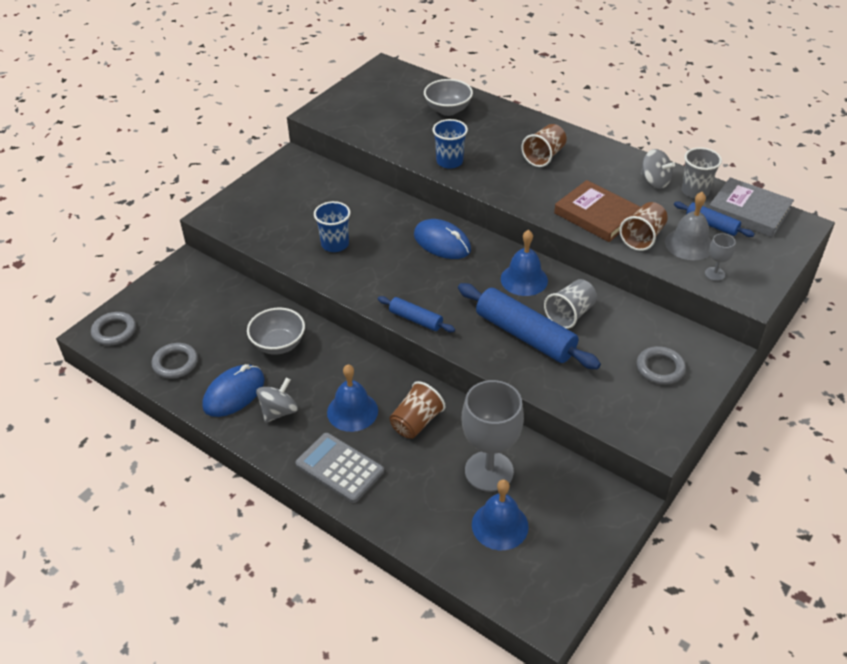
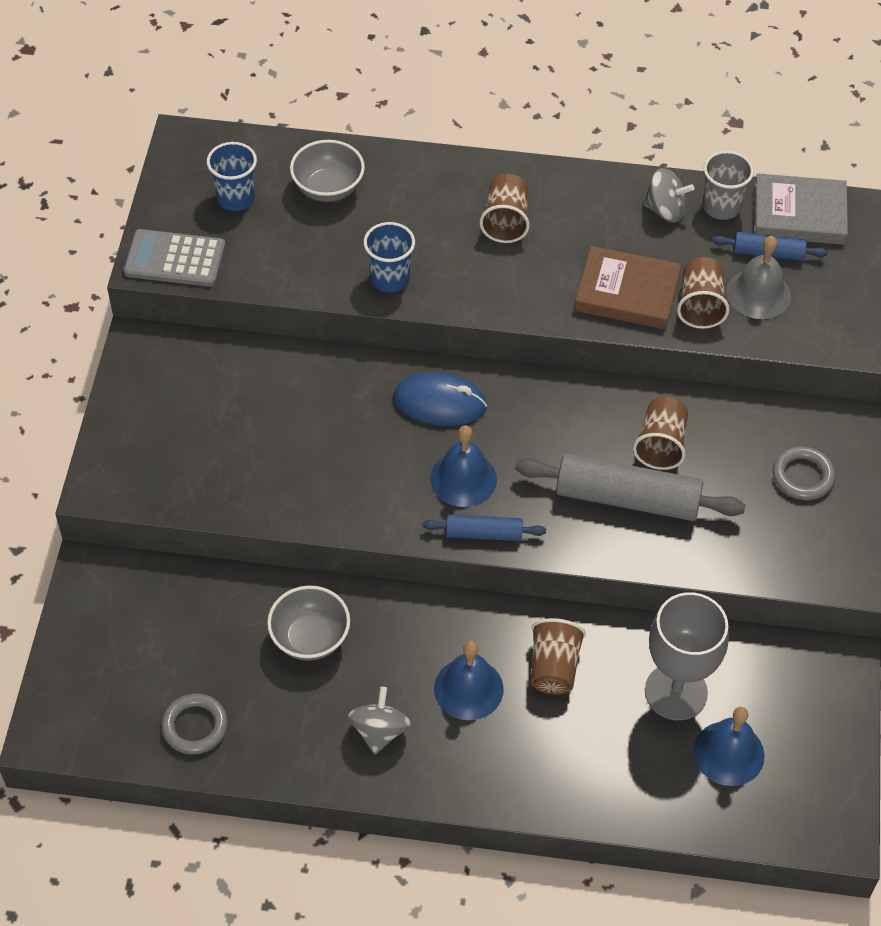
camera: 30 degrees left, 10 degrees up
grey ring [91,312,136,346] -> none
blue mouse [202,364,265,417] -> none
grey calculator [295,433,384,503] -> grey calculator moved to [123,229,226,287]
blue cup [314,201,351,252] -> blue cup moved to [207,142,257,211]
blue rolling pin [458,283,601,369] -> grey rolling pin [515,453,745,521]
blue bell [500,230,548,296] -> blue bell moved to [430,425,497,507]
grey cup [544,279,597,329] -> brown cup [633,397,688,470]
grey goblet [705,233,736,281] -> none

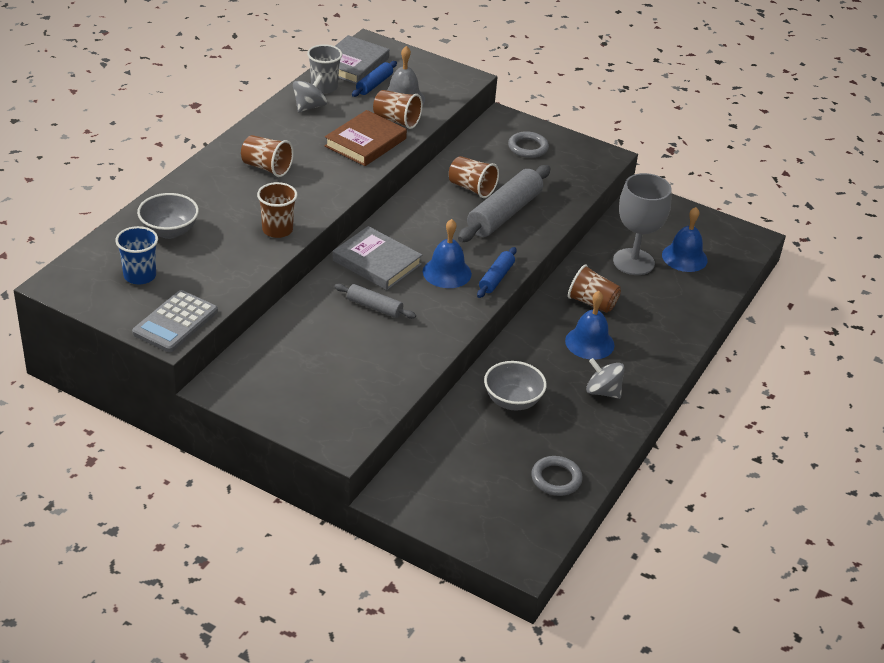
camera: 70 degrees left, 15 degrees down
blue cup [364,222,415,292] -> brown cup [257,182,297,238]
blue mouse [394,372,487,426] -> grey book [333,226,422,290]
none -> grey rolling pin [334,284,416,319]

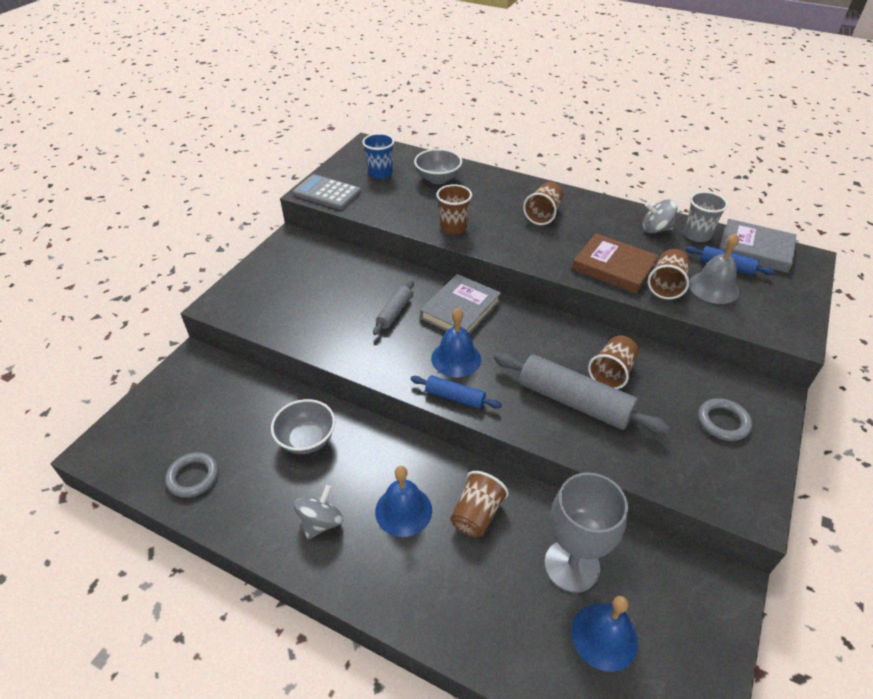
camera: 90 degrees right, 5 degrees up
grey spinning top [293,75,327,112] -> grey spinning top turned 150 degrees clockwise [643,199,678,233]

